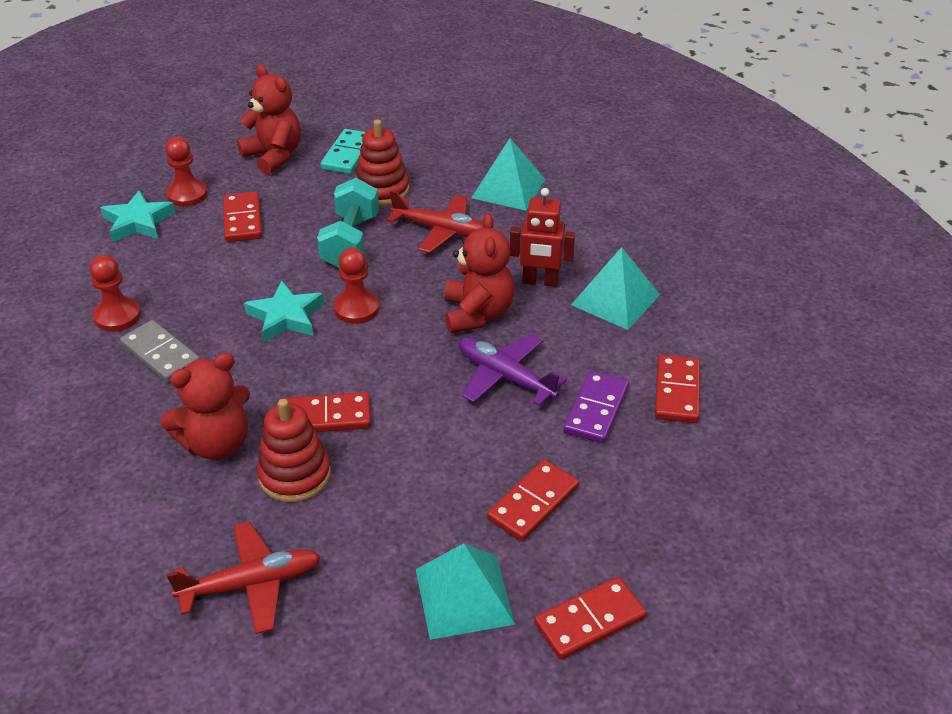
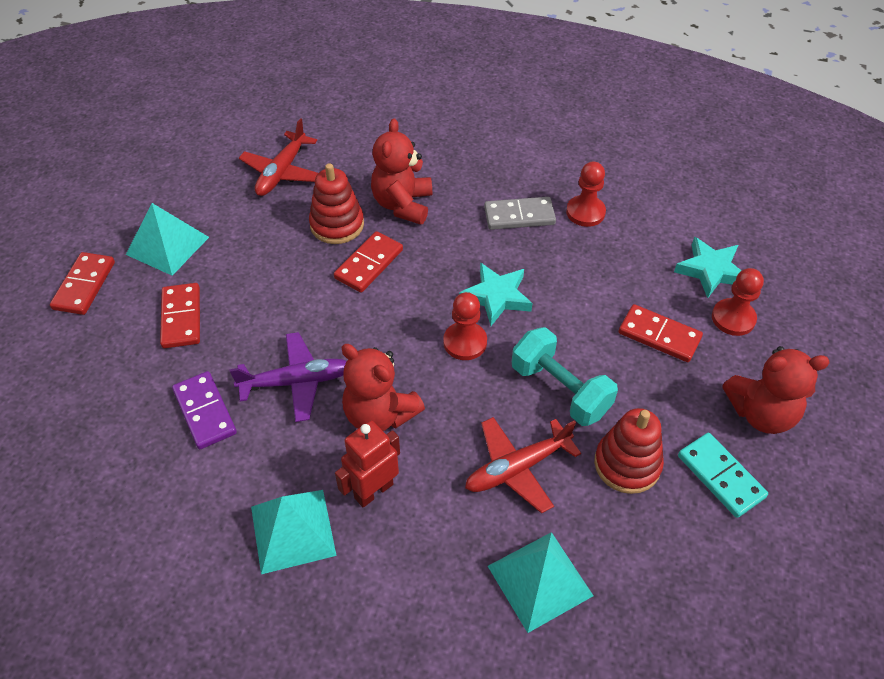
camera: 130 degrees right, 10 degrees up
red domino [655,355,700,423] -> none

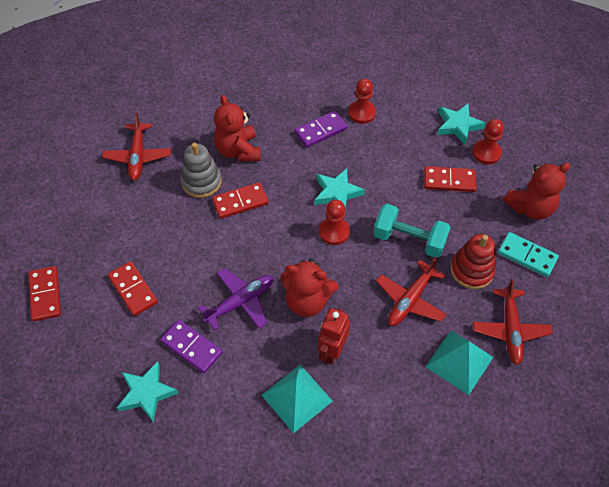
camera: 25 degrees left, 5 degrees up
turquoise pyramid [126,203,209,276] -> none
red stacking toy [309,163,364,244] -> grey stacking toy [180,143,222,198]
red domino [334,231,403,293] -> red domino turned 60 degrees clockwise [212,182,269,219]
grey domino [484,197,556,230] -> purple domino [295,111,347,148]
none -> turquoise star [117,361,178,423]
none -> red plane [473,279,553,365]

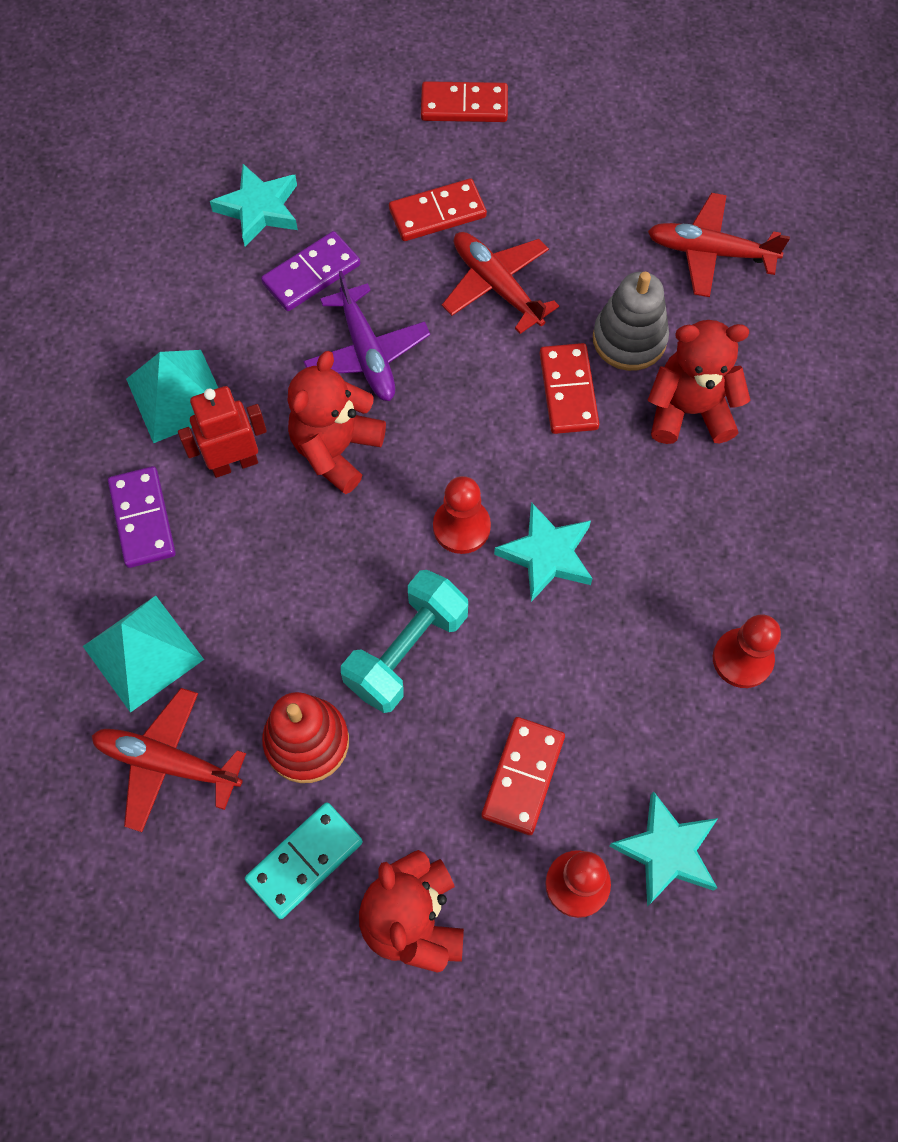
camera: 105 degrees right, 10 degrees up
purple domino [295,111,347,148] -> purple domino moved to [108,466,176,568]
red robot [318,308,350,365] -> red robot turned 60 degrees counterclockwise [178,386,267,478]
red plane [376,257,447,326] -> red plane moved to [442,232,559,334]

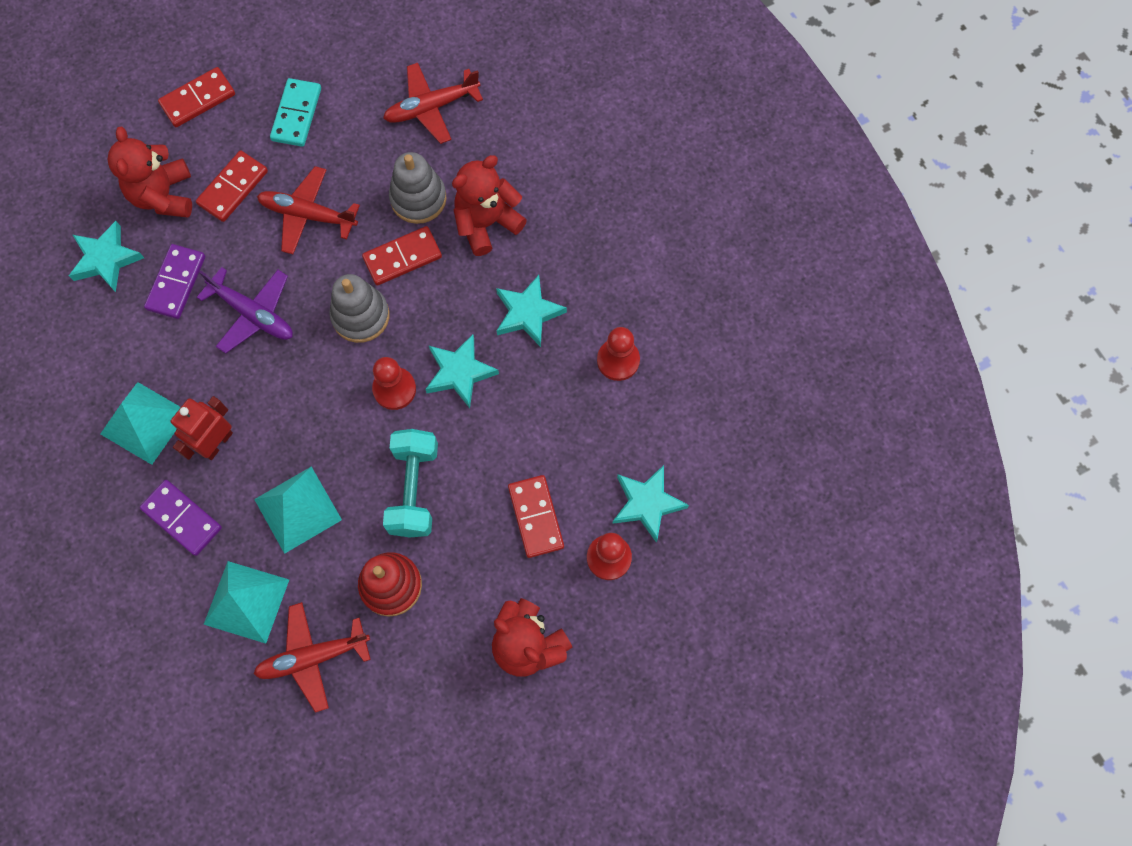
camera: 35 degrees left, 5 degrees up
turquoise domino [245,803,363,919] -> turquoise domino moved to [270,78,321,147]
red teddy bear [287,351,386,494] -> red teddy bear moved to [107,127,192,218]
red domino [539,343,600,434] -> red domino turned 75 degrees counterclockwise [362,226,442,285]
none -> turquoise pyramid [254,467,342,554]
none -> grey stacking toy [329,274,390,343]
none -> turquoise star [496,275,567,347]

